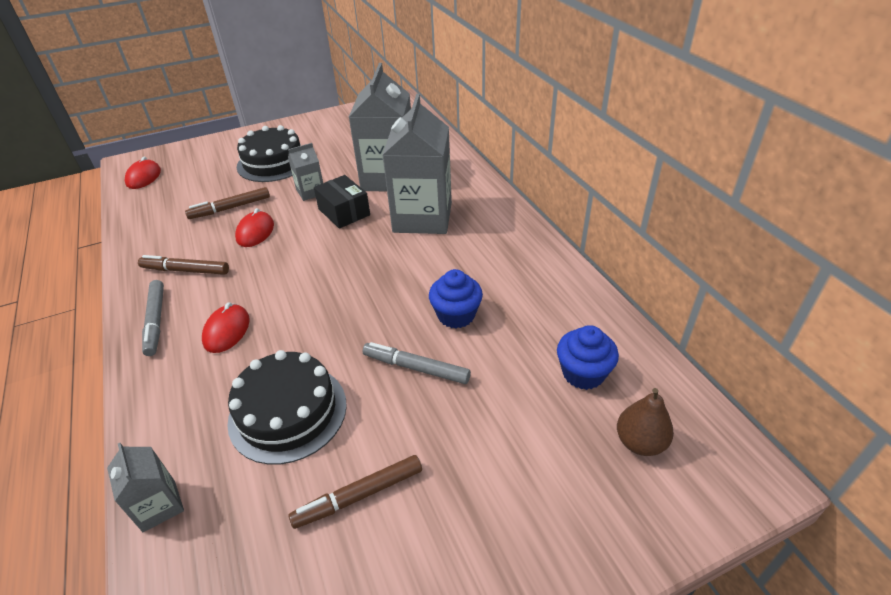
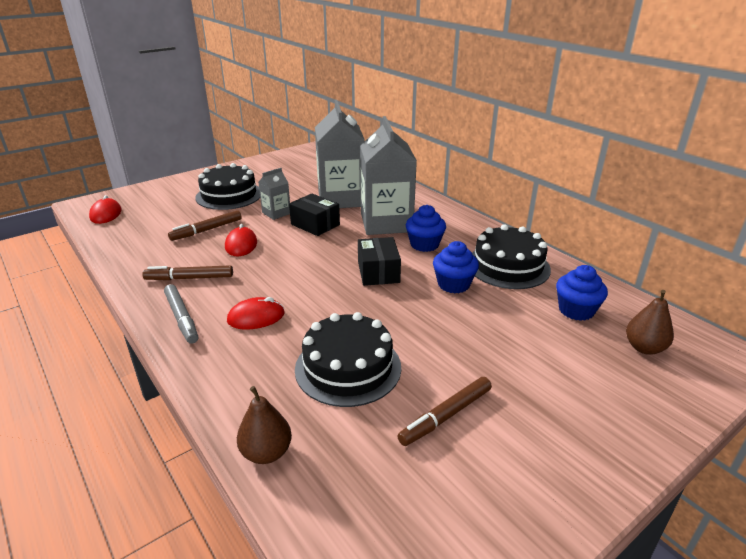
camera: 15 degrees left, 10 degrees down
grey carton [107,443,184,532] -> brown pear [237,386,292,464]
red mouse [202,302,250,353] -> red mouse turned 75 degrees clockwise [227,297,285,330]
grey marker [363,342,471,384] -> none
none -> black box [358,237,401,286]
none -> blue cupcake [406,205,446,252]
none -> black cake [472,224,551,289]

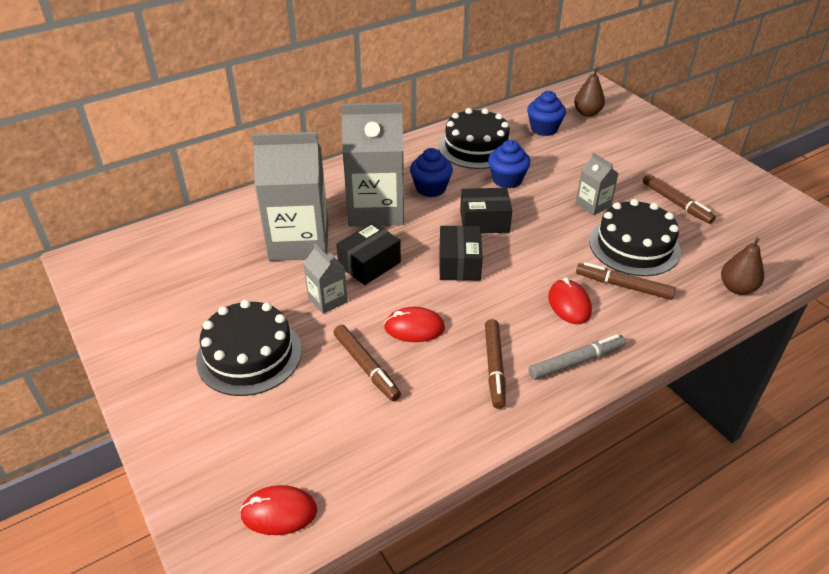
camera: 85 degrees left, 10 degrees up
none -> black box [440,226,483,281]
none -> grey carton [576,153,619,215]
none -> brown marker [576,262,676,300]

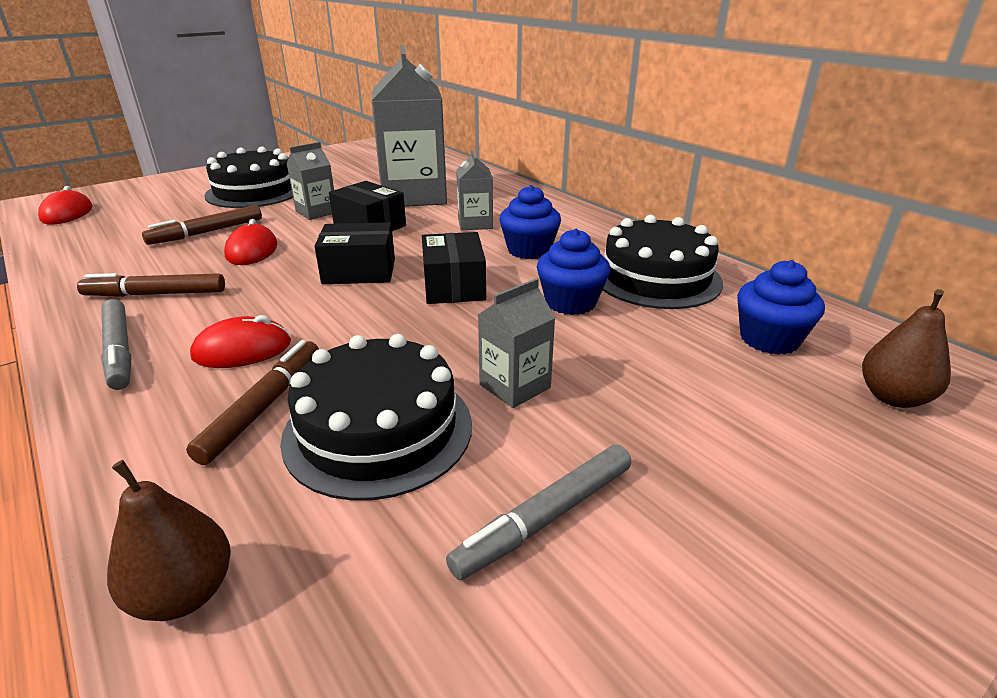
camera: 85 degrees right, 10 degrees down
grey carton [341,102,404,227] -> grey carton [456,149,493,230], size x0.47
brown marker [643,174,716,224] -> grey marker [446,445,631,580]

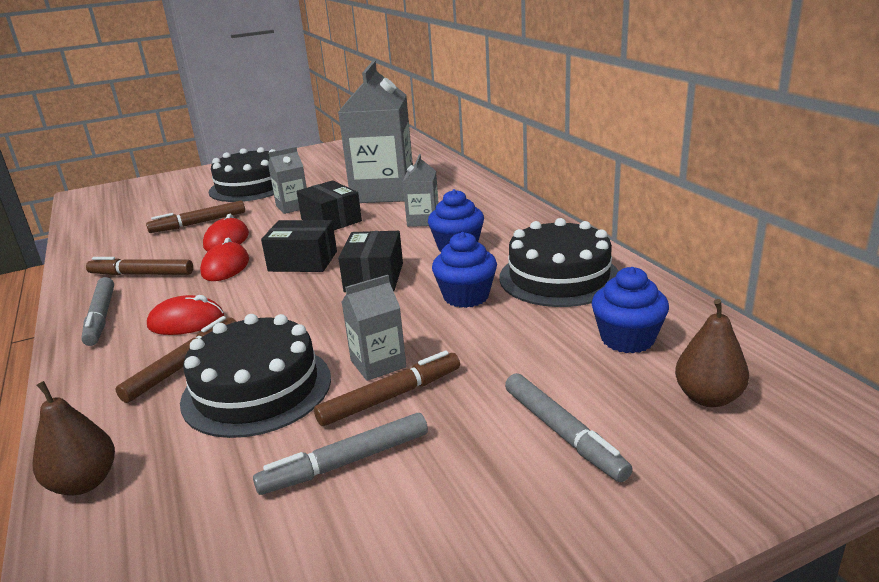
camera: 15 degrees right, 5 degrees down
red mouse [38,186,92,225] -> red mouse moved to [200,238,249,281]
none -> brown marker [314,351,460,426]
none -> grey marker [505,373,633,482]

